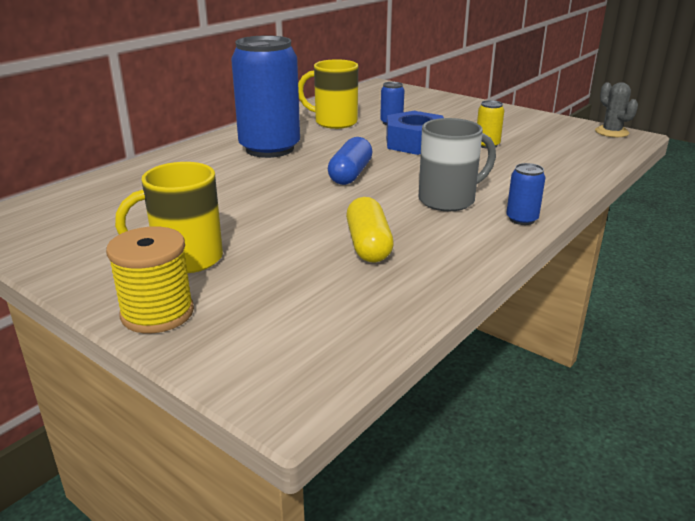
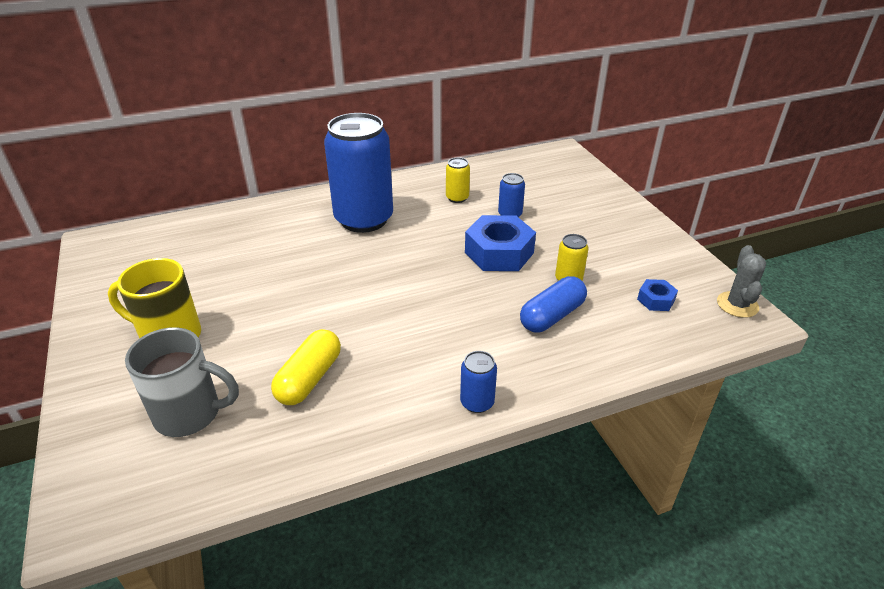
camera: 30 degrees right, 10 degrees up
yellow spool [106,227,194,333] -> none
yellow mug [298,59,358,129] -> yellow can [446,157,470,203]
blue capsule [328,137,372,185] -> blue capsule moved to [520,276,587,333]
grey mug [419,118,496,211] -> grey mug moved to [125,327,239,437]
none -> blue nut [637,279,678,311]

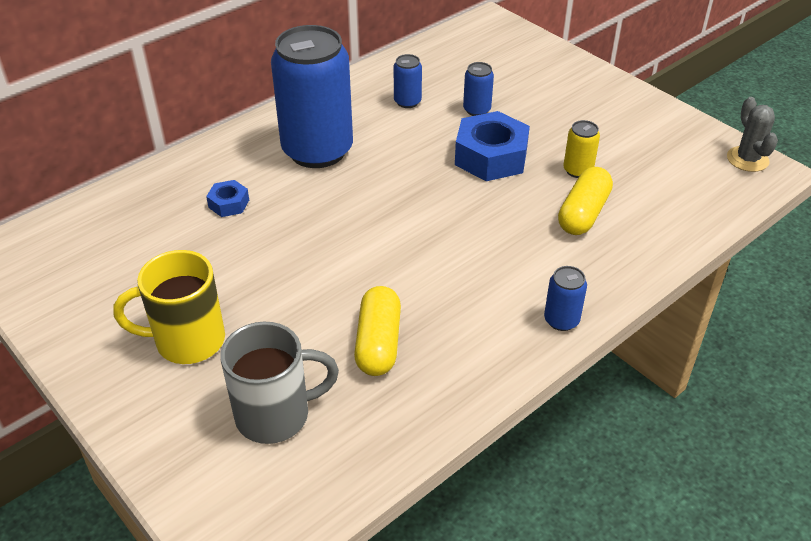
camera: 20 degrees left, 5 degrees up
yellow can [446,157,470,203] -> blue can [394,54,422,108]
blue capsule [520,276,587,333] -> yellow capsule [558,167,613,235]
blue nut [637,279,678,311] -> blue nut moved to [206,180,249,217]

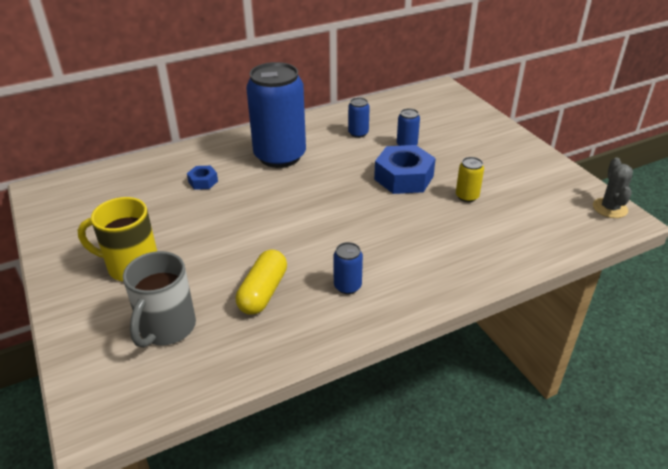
camera: 15 degrees right, 5 degrees down
grey mug [220,322,339,444] -> grey mug turned 105 degrees clockwise [123,251,196,348]
blue can [544,266,587,331] -> blue can moved to [333,242,363,294]
yellow capsule [558,167,613,235] -> none

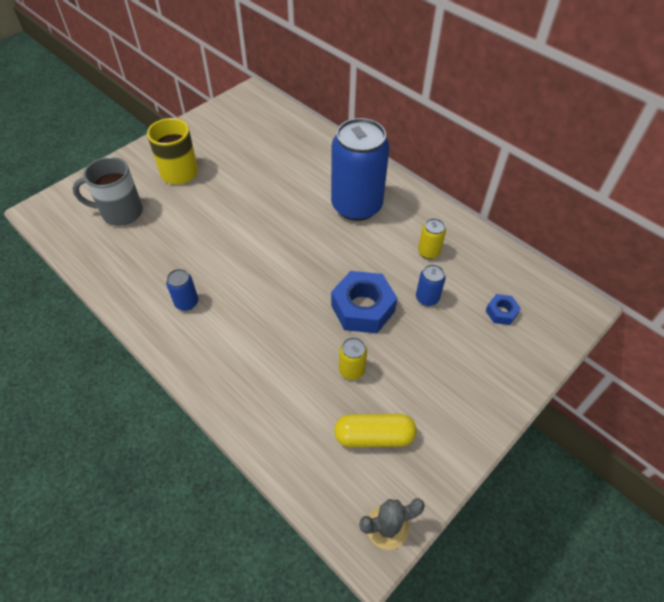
camera: 70 degrees right, 15 degrees up
blue nut [187,166,218,190] -> blue nut moved to [486,294,521,325]
yellow capsule [236,250,287,315] -> yellow capsule moved to [334,414,417,447]
blue can [348,97,370,138] -> yellow can [418,218,446,259]

